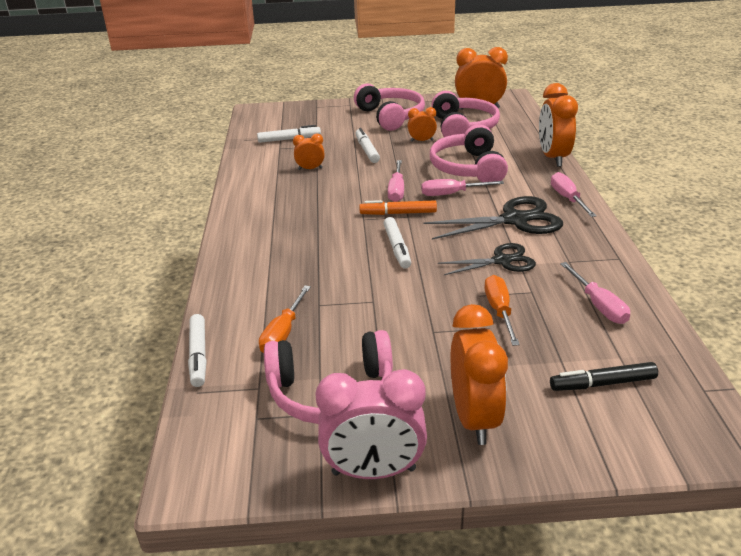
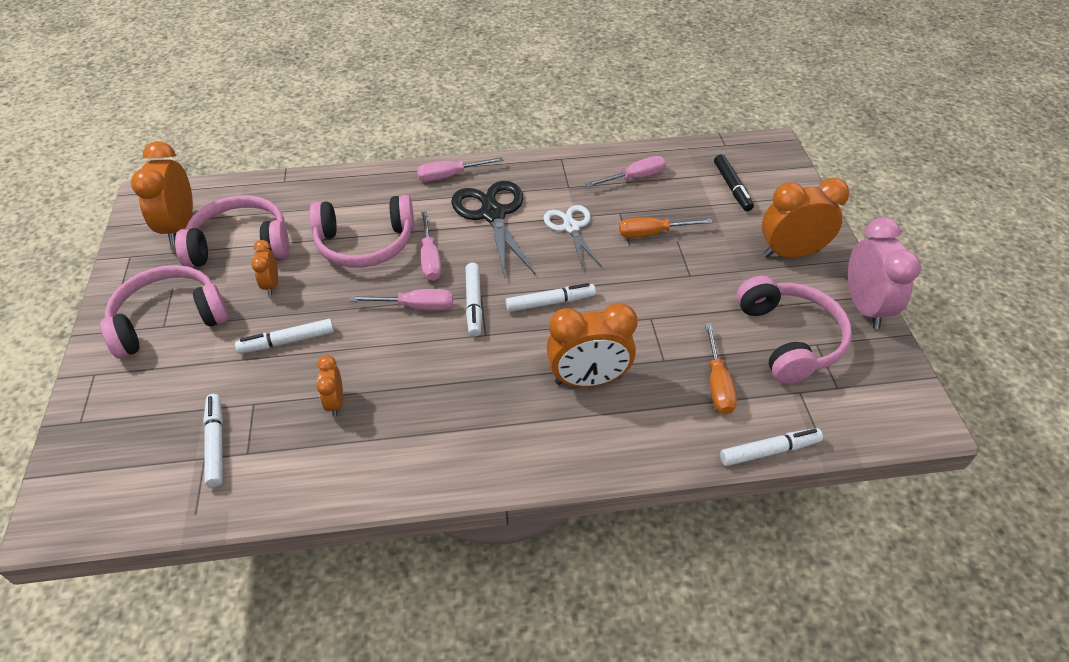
camera: 95 degrees left, 15 degrees up
orange screwdriver [259,285,311,353] -> orange screwdriver turned 75 degrees clockwise [705,323,737,415]
orange marker [359,200,437,215] -> white marker [466,263,482,337]
black scissors [438,243,536,275] -> white scissors [544,205,602,269]
orange clock [539,83,578,167] -> orange clock moved to [547,303,638,387]

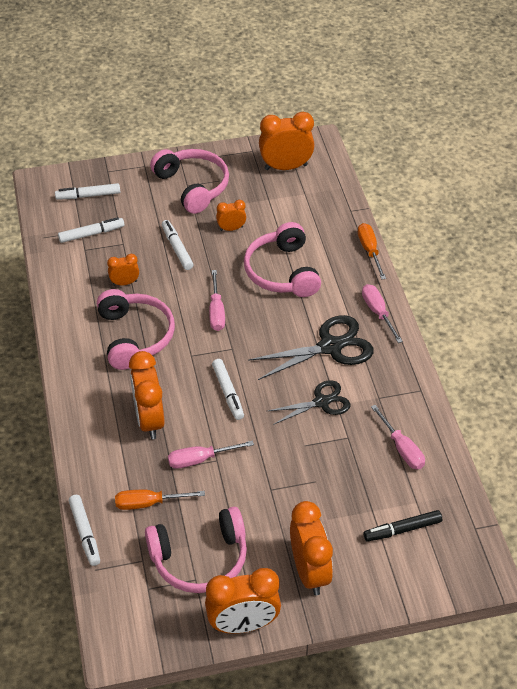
camera: 85 degrees right, 0 degrees up
pink headphones [175,195,289,267] -> pink headphones moved to [97,289,175,370]
pink screwdriver [421,211,442,281] -> pink screwdriver moved to [168,441,254,469]
white marker [466,263,482,337] -> white marker moved to [55,183,120,200]
white scissors [544,205,602,269] -> black scissors [268,380,350,425]
orange screwdriver [619,217,712,238] -> orange screwdriver moved to [358,223,386,280]
pink clock [848,217,921,329] -> orange clock [205,568,281,634]

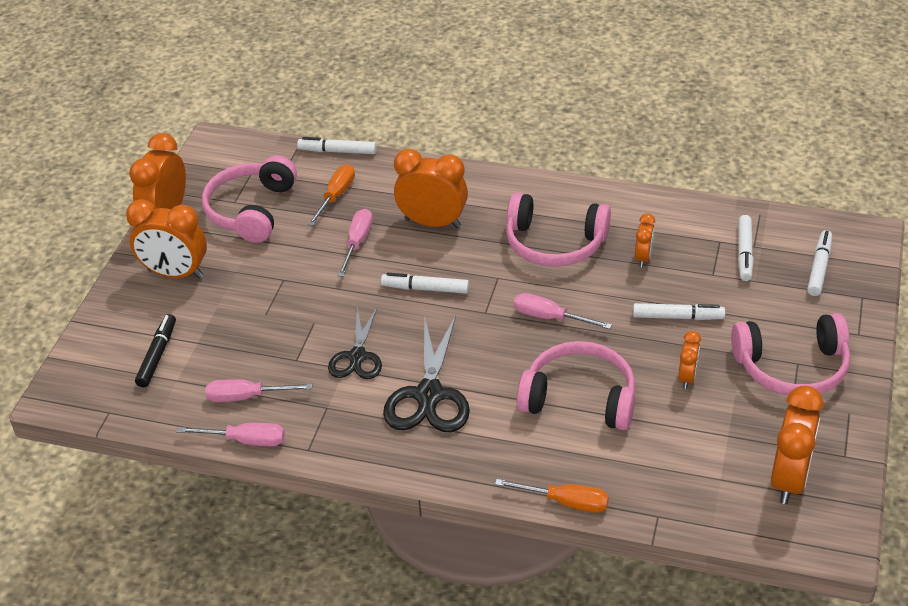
camera: 120 degrees right, 5 degrees down
pink screwdriver [362,284,403,343] -> pink screwdriver moved to [176,423,285,446]

